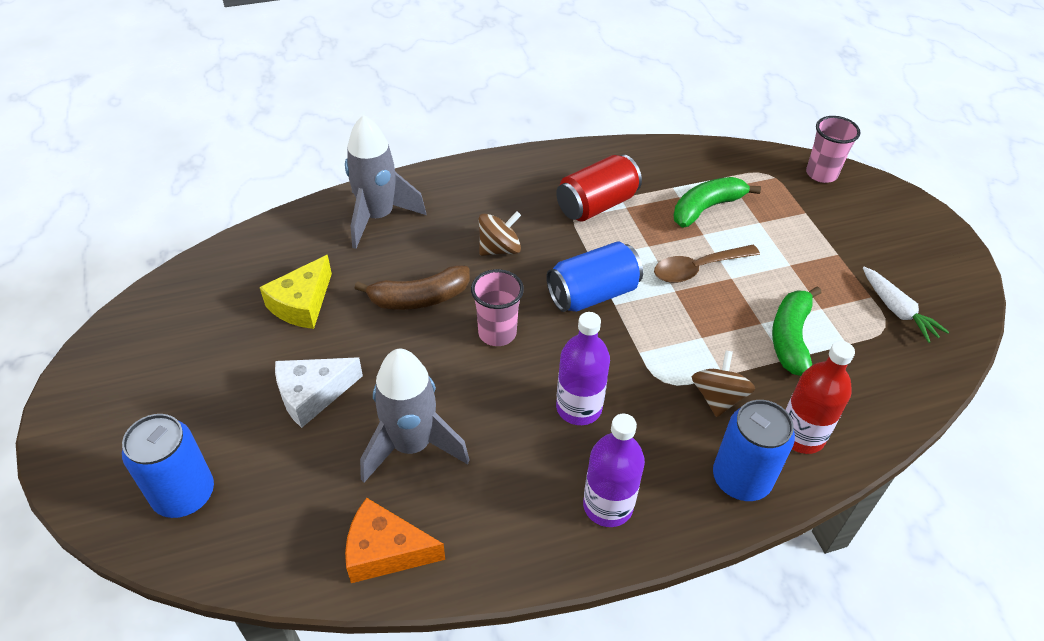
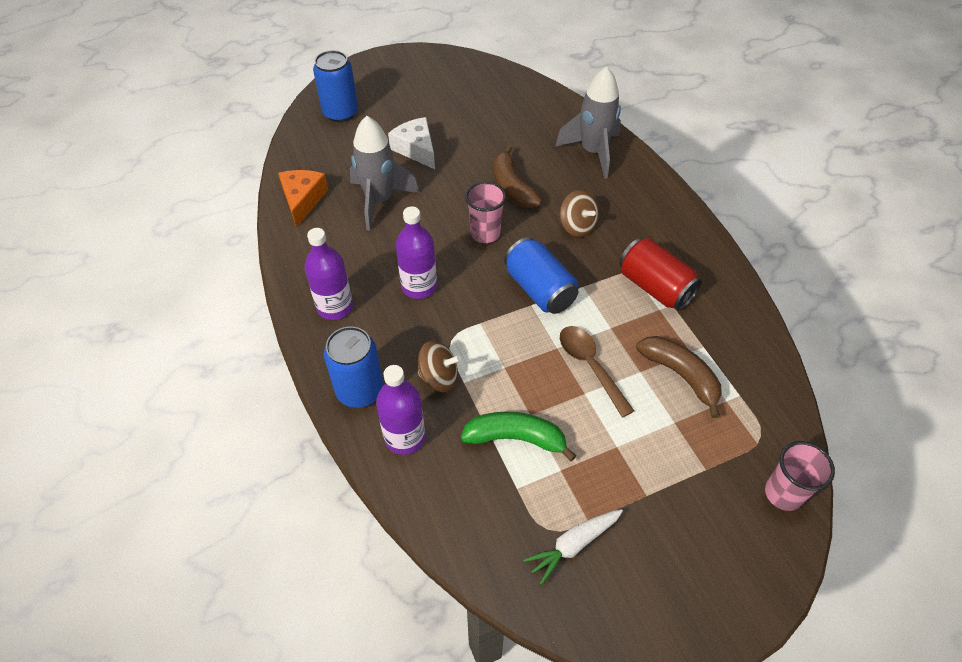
camera: 85 degrees right, 5 degrees up
yellow cheese [260,255,332,329] -> none
green banana [674,177,761,227] -> brown banana [636,336,722,418]
red bottle [786,341,855,454] -> purple bottle [376,365,425,455]

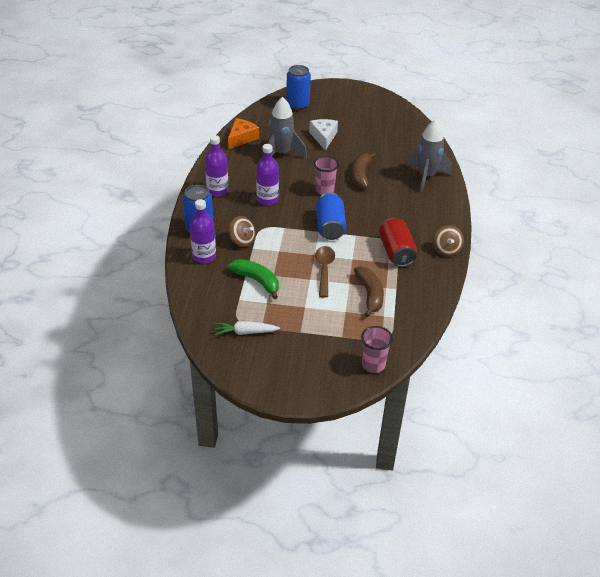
camera: 30 degrees right, 10 degrees down
brown spinning top [560,190,599,237] -> brown spinning top moved to [433,225,464,257]

